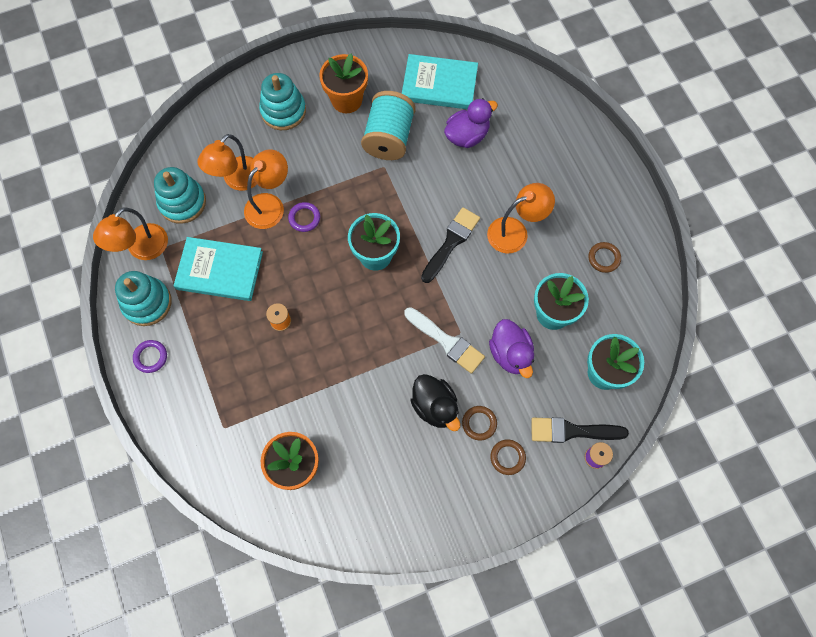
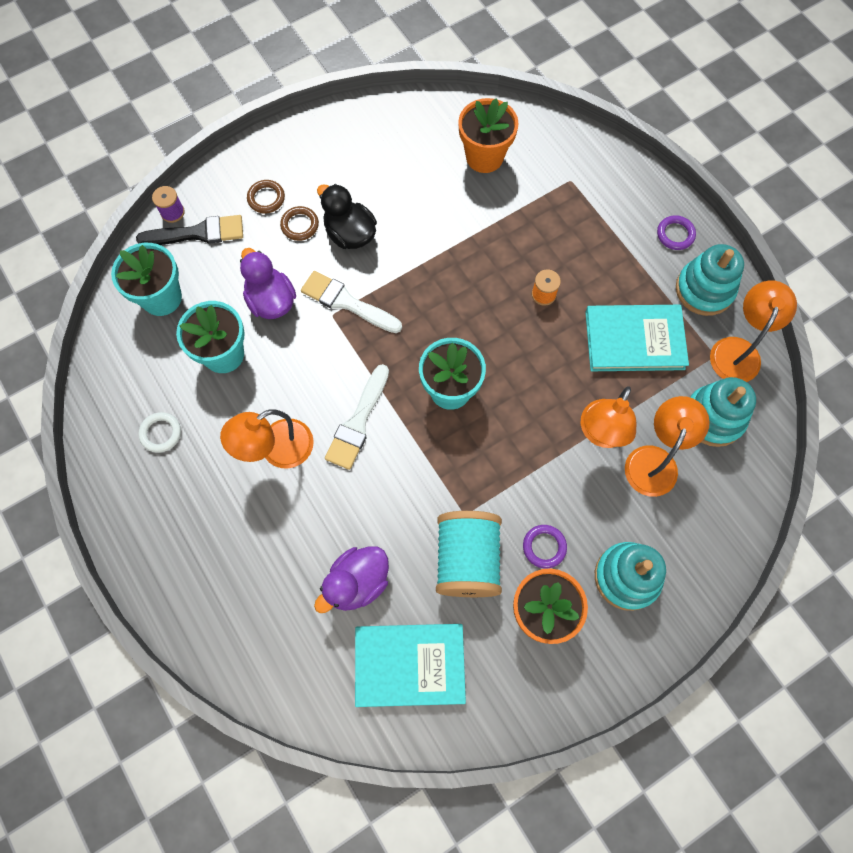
camera: 170 degrees right, 0 degrees up
purple ring [288,202,320,232] -> purple ring moved to [523,525,567,569]
black brush [421,207,480,283] -> white brush [325,364,389,470]
brown ring [588,242,621,273] -> white ring [138,412,181,453]

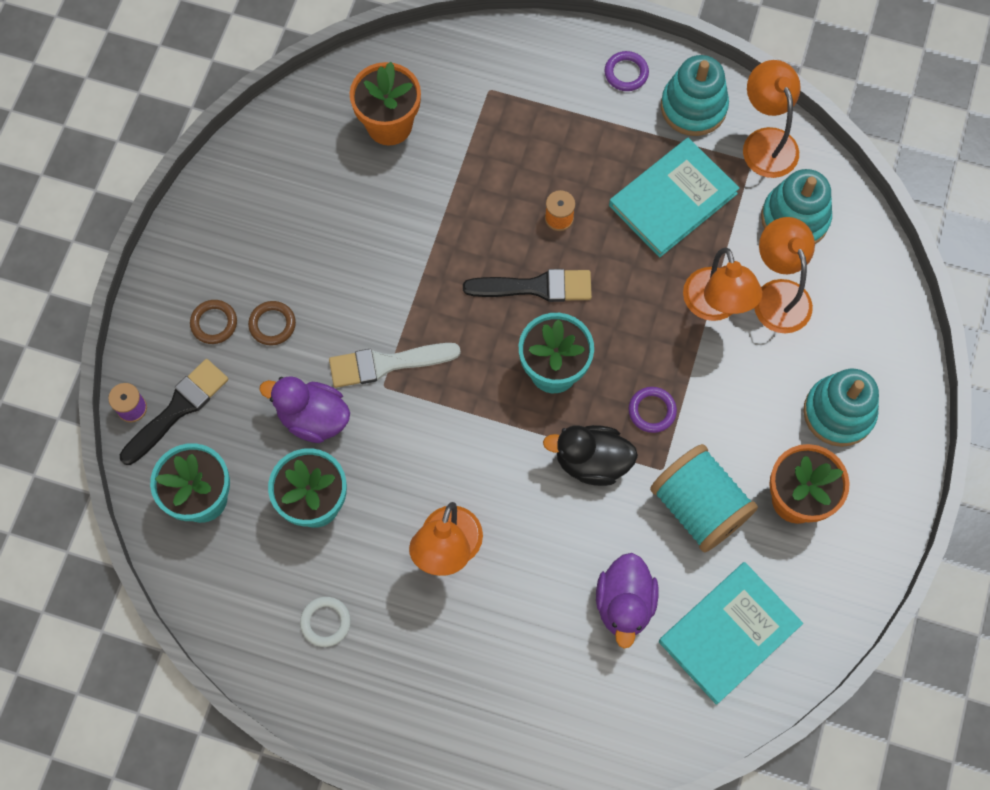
camera: 40 degrees left, 0 degrees up
black duck [317,184,377,249] -> black duck moved to [543,425,638,486]
white brush [325,364,389,470] -> none
purple ring [523,525,567,569] -> purple ring moved to [628,387,677,433]
none -> black brush [463,269,592,302]

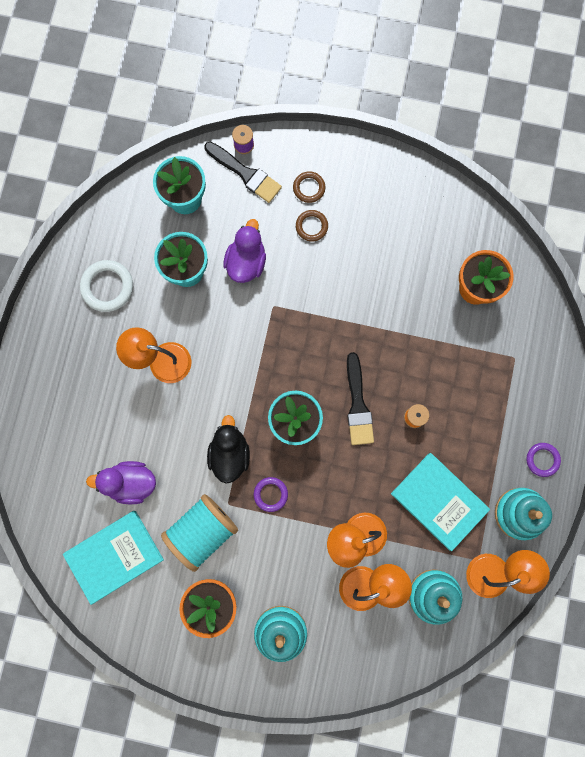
camera: 85 degrees right, 10 degrees up
white ring [300,597,351,647] -> white ring [80,260,133,312], size x1.60
white brush [329,343,461,388] -> none
turquoise book [659,562,803,705] -> turquoise book turned 75 degrees counterclockwise [63,511,164,605]

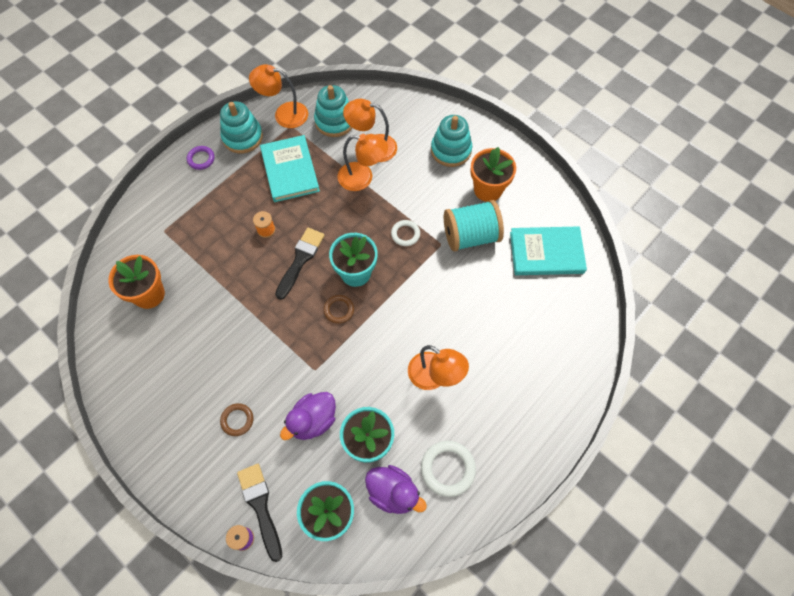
camera: 150 degrees left, 15 degrees down
purple duck [86,461,156,504] -> purple duck moved to [365,465,427,514]
black duck [207,415,250,484] -> none
purple ring [254,477,288,512] -> white ring [391,220,420,246]
brown ring [293,171,325,203] -> brown ring moved to [323,295,354,324]

